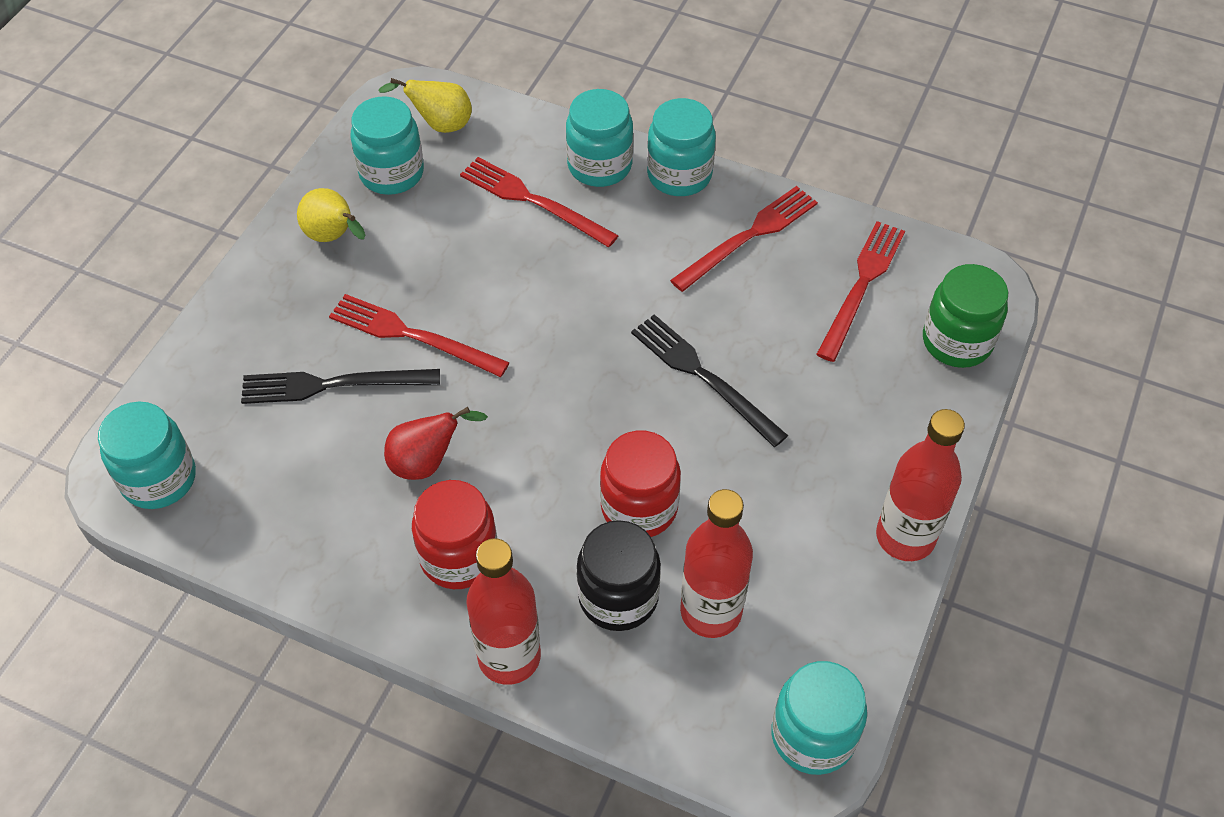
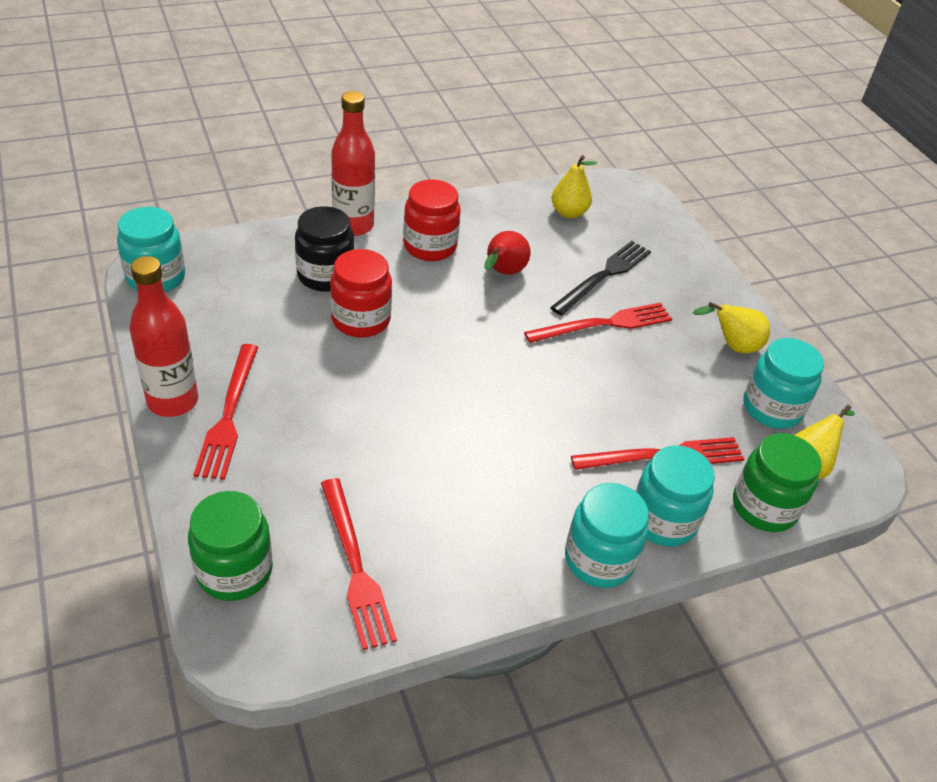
camera: 130 degrees right, 10 degrees down
turquoise jar [98,402,196,509] -> none
black fork [631,314,788,447] -> none
red fork [670,186,818,292] -> red fork moved to [193,344,258,480]
red bottle [680,489,753,638] -> none
none -> yellow pear [552,155,597,219]
none -> green jar [733,433,822,532]

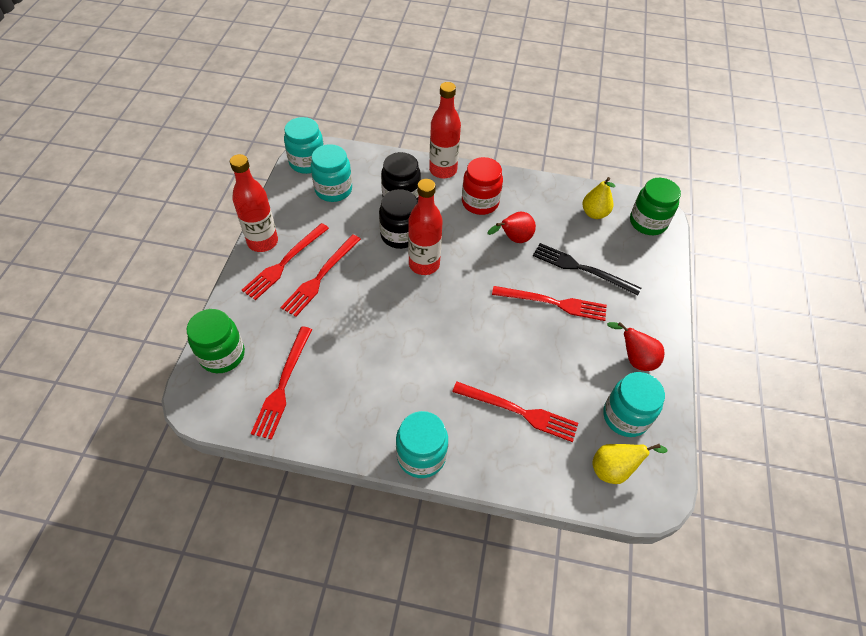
camera: 35 degrees right, 10 degrees up
red jar [330,249,392,337] -> black jar [379,189,418,249]
black fork [550,241,651,315] -> black fork turned 135 degrees counterclockwise [533,243,641,296]
turquoise jar [636,445,715,547] -> turquoise jar moved to [311,144,352,202]
yellow pear [693,302,770,353] -> red pear [607,322,664,371]
green jar [733,433,822,532] -> green jar moved to [630,178,681,235]
none -> red fork [281,234,361,317]
none -> red bottle [408,179,443,275]

